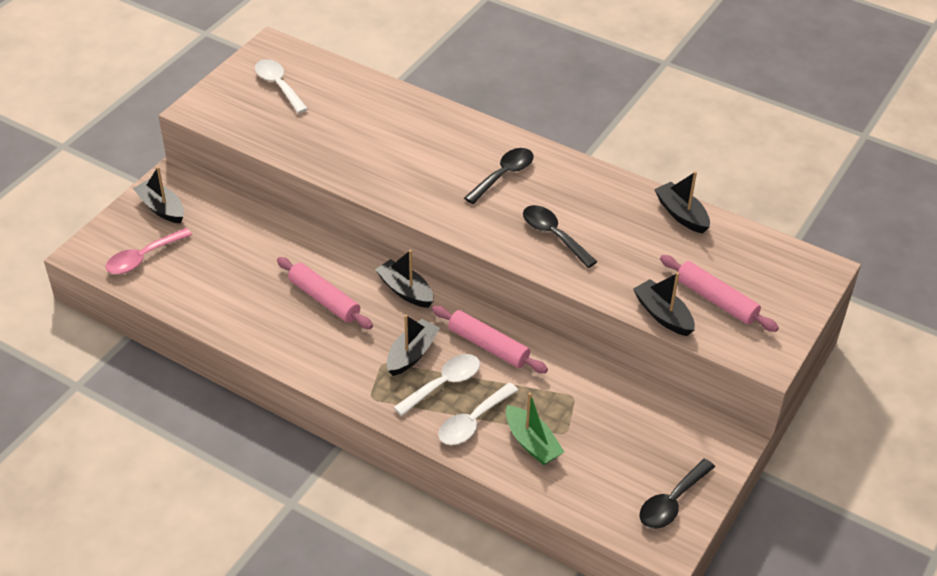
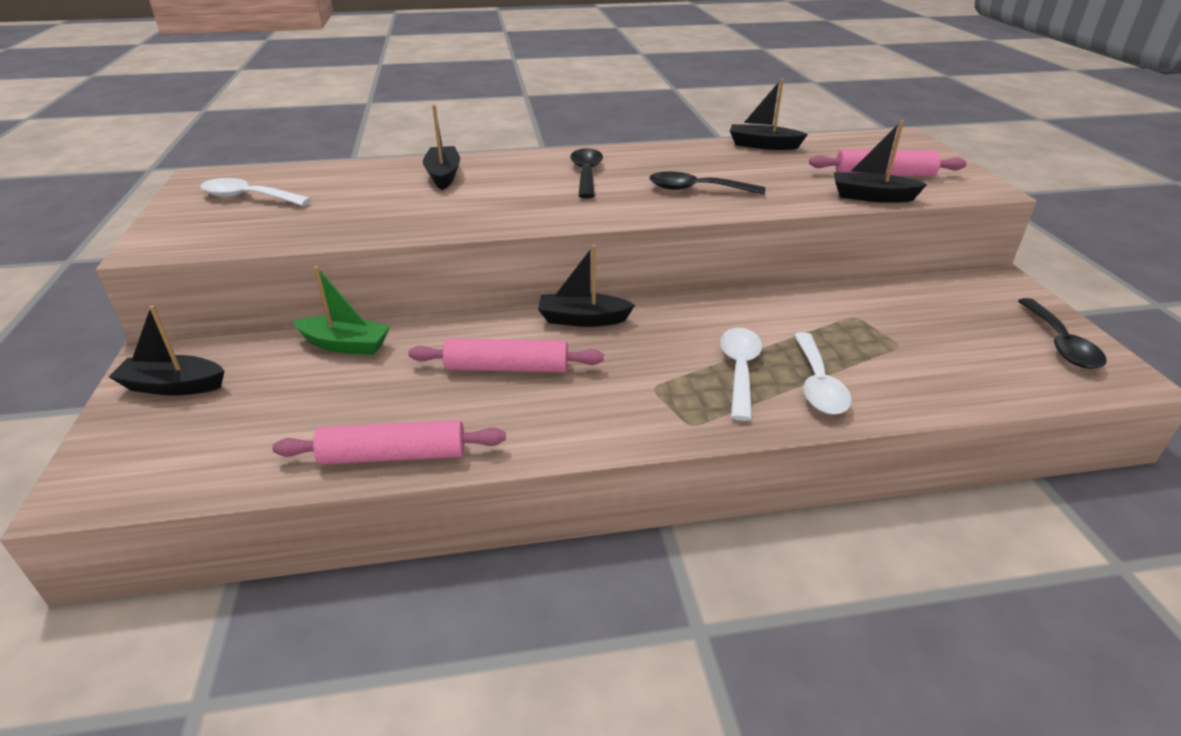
camera: 40 degrees left, 10 degrees down
pink spoon [106,228,192,274] -> none
black boat [387,314,440,376] -> black boat moved to [423,105,460,190]
pink rolling pin [432,306,548,373] -> pink rolling pin moved to [272,420,506,464]
green boat [506,392,564,465] -> green boat moved to [293,266,390,355]

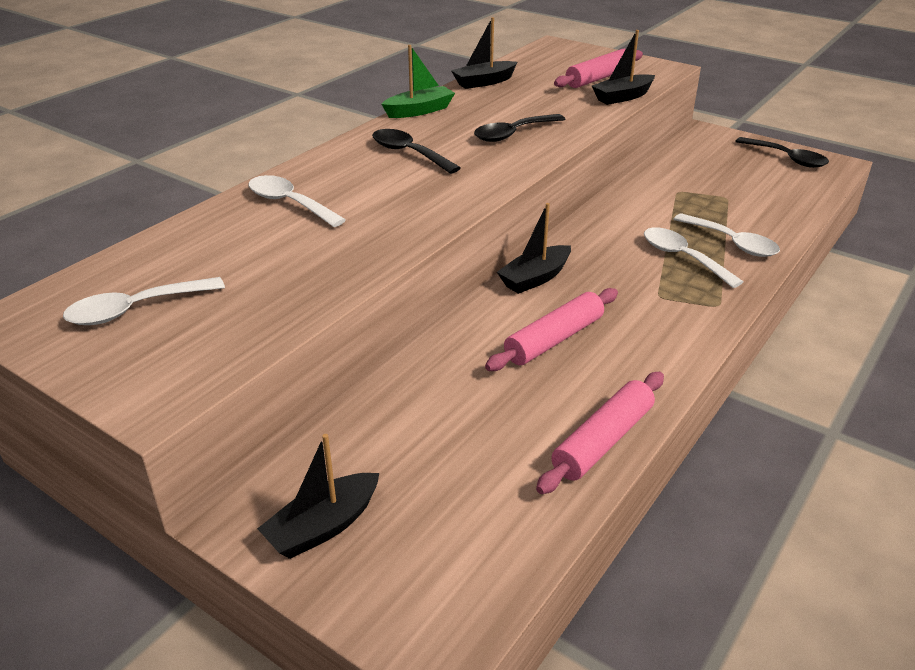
camera: 45 degrees left, 0 degrees up
green boat [293,266,390,355] -> green boat moved to [382,45,455,118]
black boat [423,105,460,190] -> white spoon [248,175,346,227]

